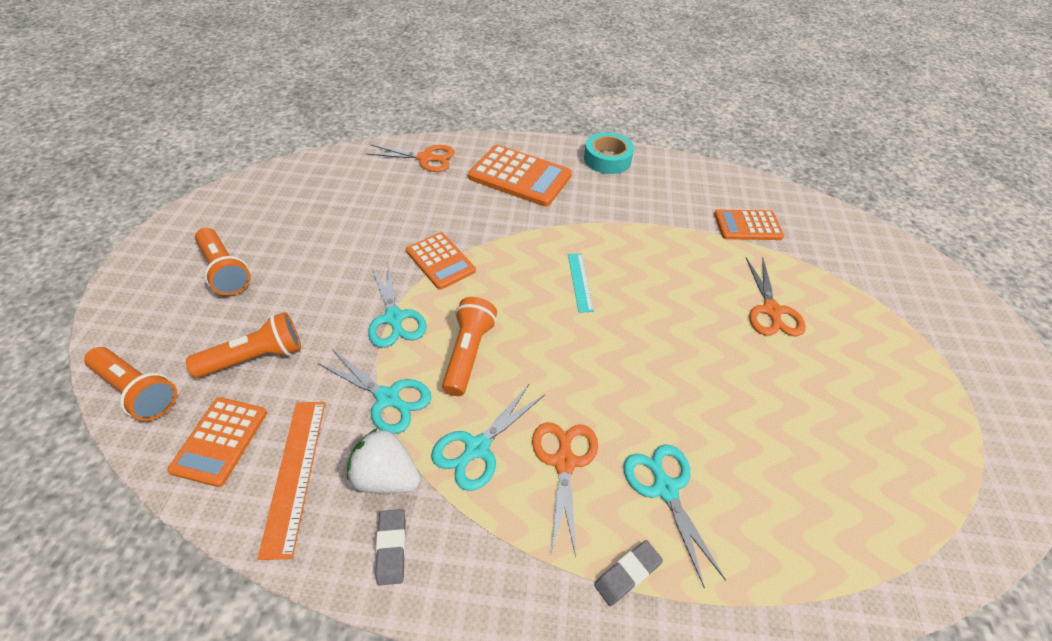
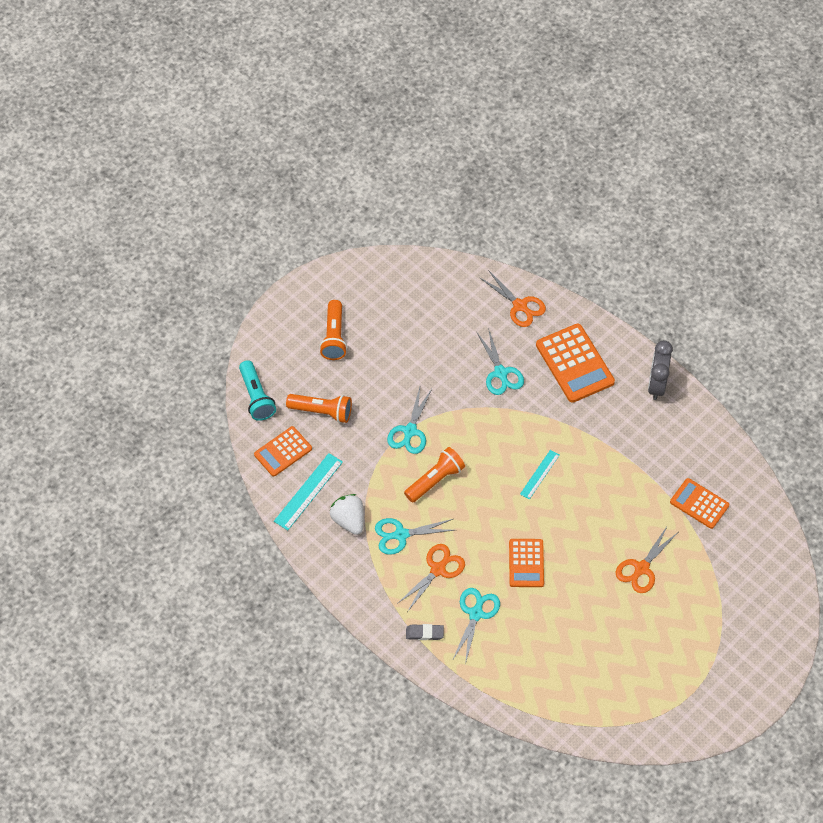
camera: 40 degrees right, 10 degrees up
orange flashlight [84,347,177,421] -> turquoise flashlight [239,360,276,421]
orange ruler [258,402,325,560] -> turquoise ruler [274,453,343,530]
turquoise scissors [318,349,432,434] -> turquoise scissors moved to [477,328,524,395]
grey eraser [376,509,406,586] -> none
orange calculator [406,232,476,290] -> orange calculator moved to [509,539,544,587]
turquoise tape [584,132,634,174] -> grey clock [648,340,673,400]

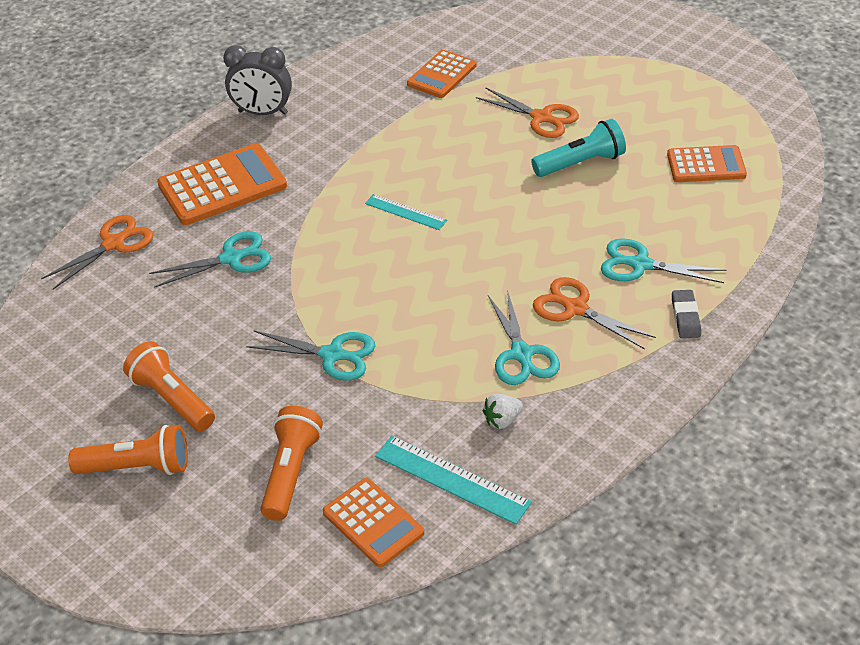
camera: 90 degrees left, 15 degrees down
turquoise flashlight [239,360,276,421] -> turquoise flashlight moved to [531,119,626,177]
white strawberry [330,494,364,535] -> white strawberry [483,394,523,429], size x0.60
orange flashlight [404,447,465,503] -> orange flashlight moved to [123,341,215,431]
orange calculator [509,539,544,587] -> orange calculator moved to [667,145,747,182]

